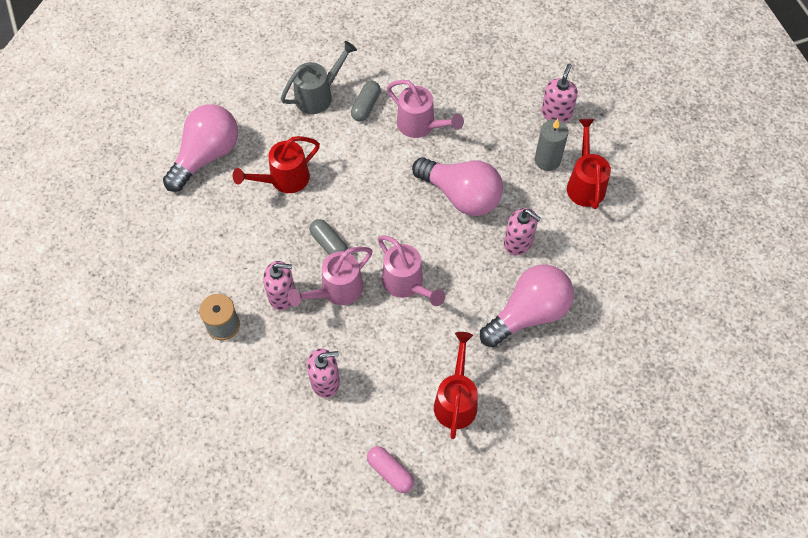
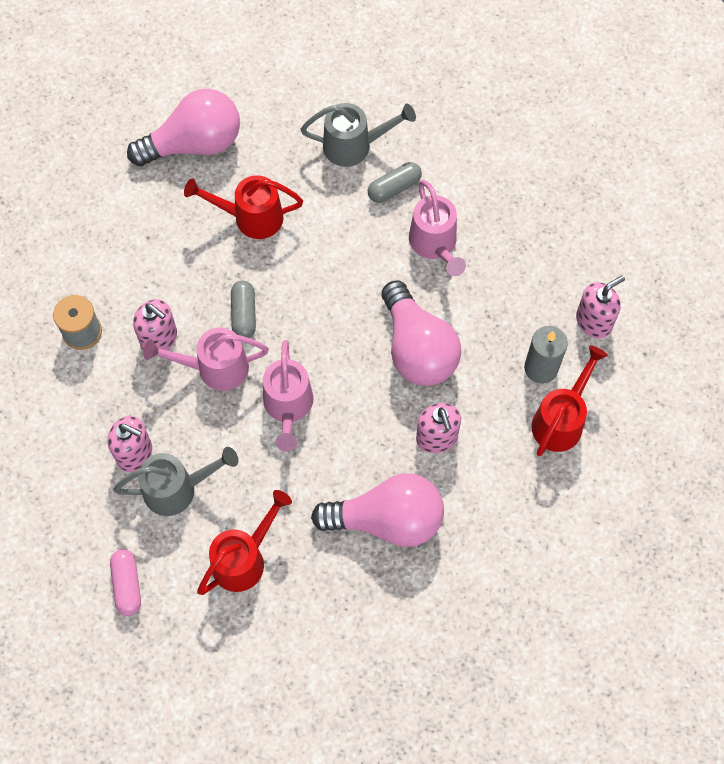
camera: 35 degrees right, 5 degrees up
none -> grey watering can [113,447,239,516]

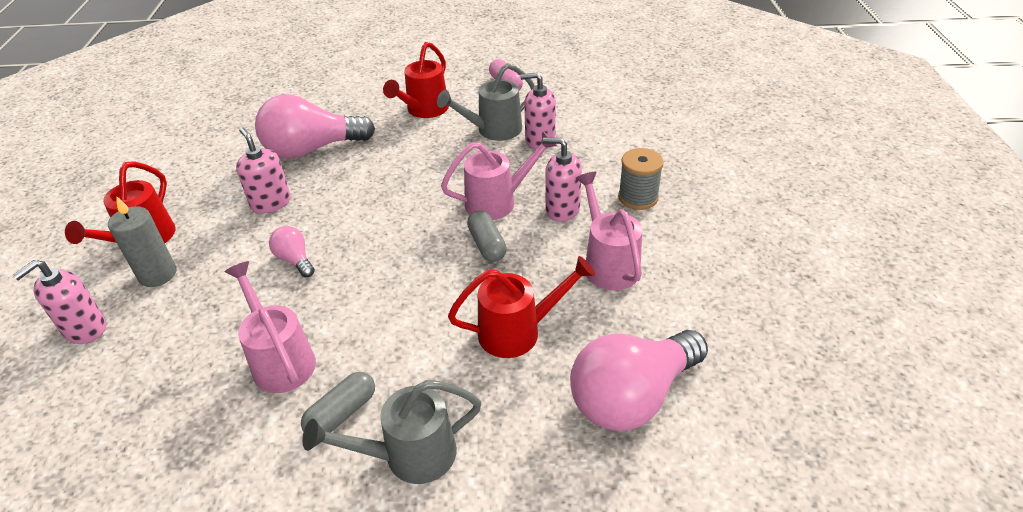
camera: 165 degrees right, 25 degrees down
pink watering can [263,340,313,452] -> pink watering can moved to [575,172,642,290]
pink light bulb [381,280,461,386] -> pink light bulb [269,226,315,277], size x0.47

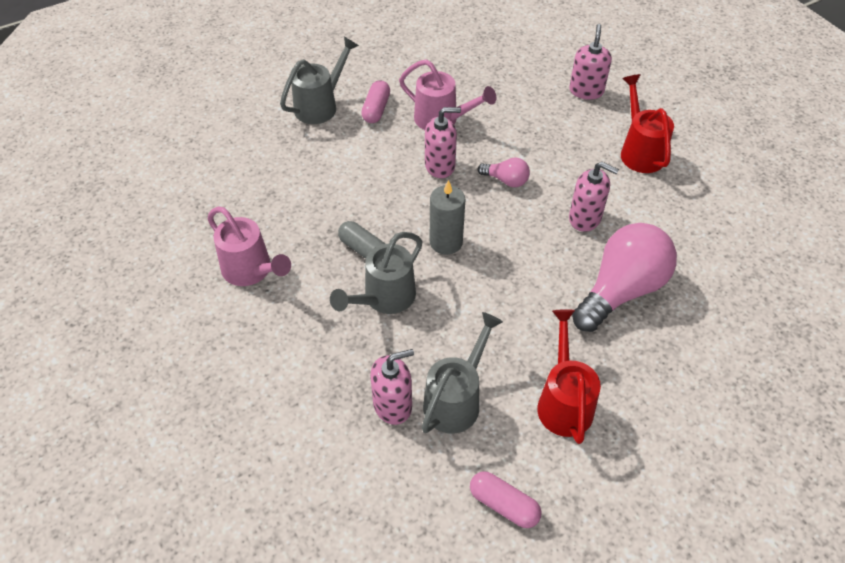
camera: 150 degrees right, 10 degrees up
grey candle [108,196,177,287] -> grey candle moved to [429,180,465,255]
grey capsule [301,372,375,433] -> pink capsule [361,80,390,123]
pink watering can [441,131,558,220] -> grey watering can [330,232,423,314]
red watering can [448,256,595,358] -> none
pink soap dispenser [542,137,582,222] -> pink soap dispenser moved to [425,107,461,178]
pink light bulb [570,330,708,431] -> none
grey spool [618,148,664,210] -> none

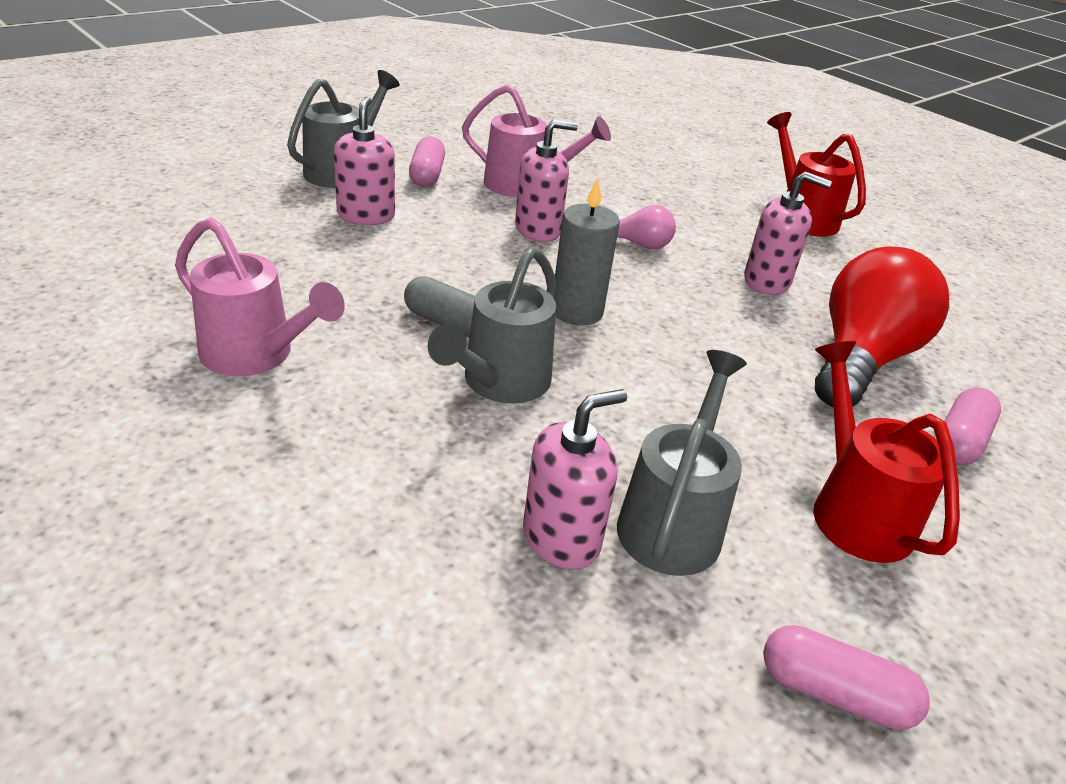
camera: 15 degrees left, 15 degrees down
pink soap dispenser [569,24,612,100] -> pink soap dispenser moved to [334,97,395,225]
pink light bulb [572,223,677,332] -> red light bulb [815,247,949,407]
none -> pink capsule [945,388,1001,465]

